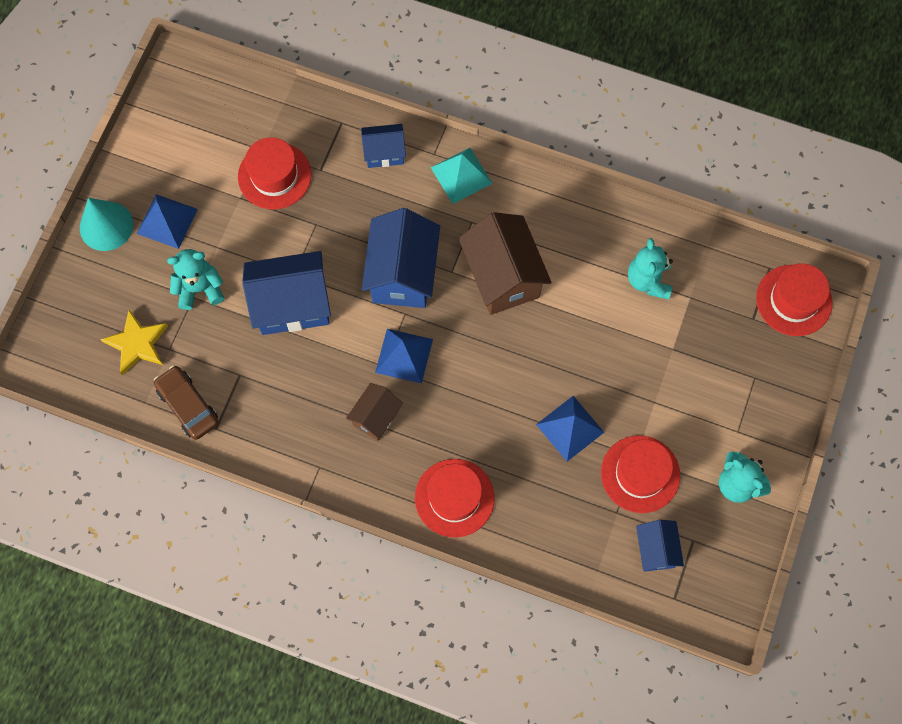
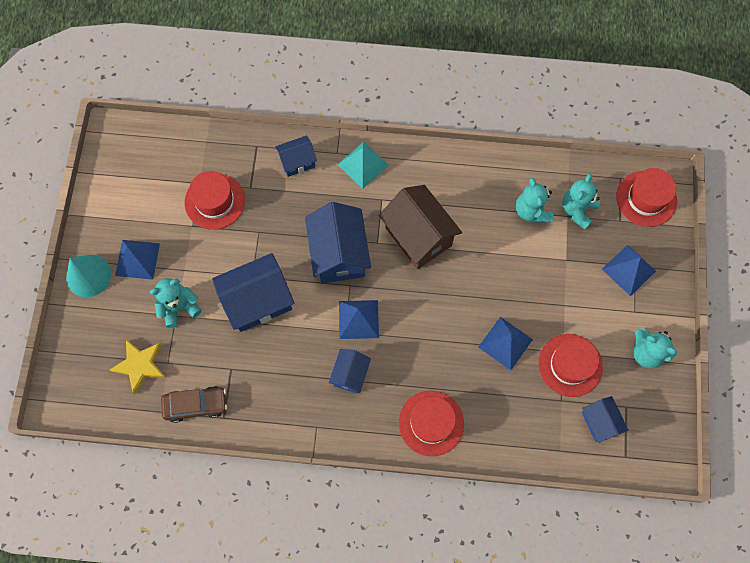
camera: 15 degrees left, 0 degrees up
brown car [154,365,219,440] -> brown car turned 135 degrees clockwise [161,386,227,423]
brown house [346,383,403,441] -> blue house [329,349,371,394]
none -> turquoise teddy bear [562,174,600,230]
none -> blue pyramid [602,245,656,296]

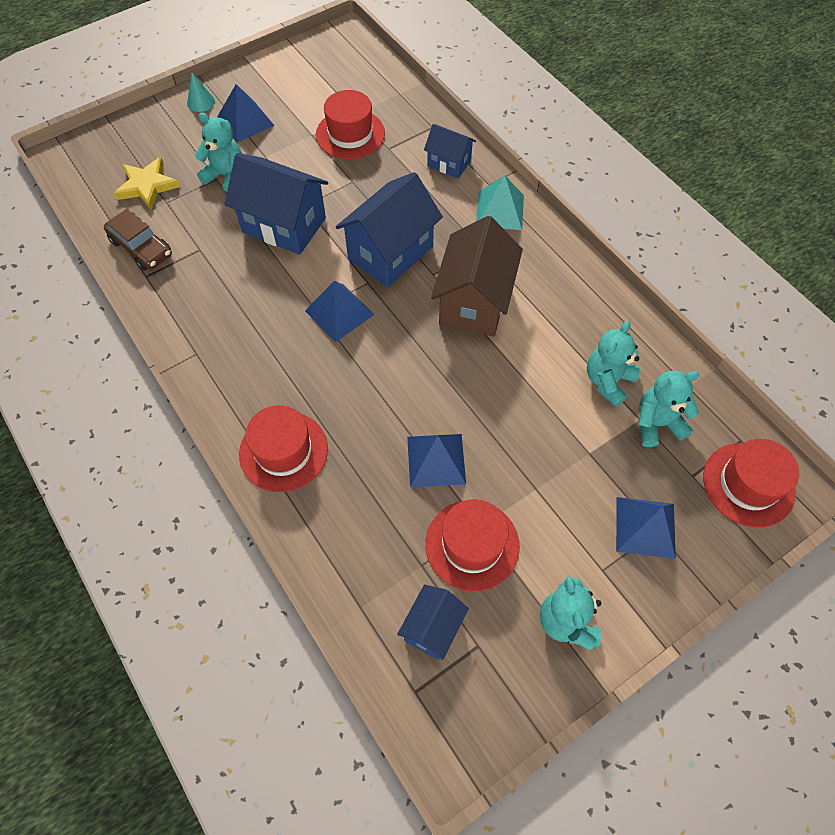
camera: 50 degrees right, 10 degrees down
turquoise cone [66,255,111,297] -> turquoise cone [187,73,215,112], size x0.57
blue house [329,349,371,394] -> none

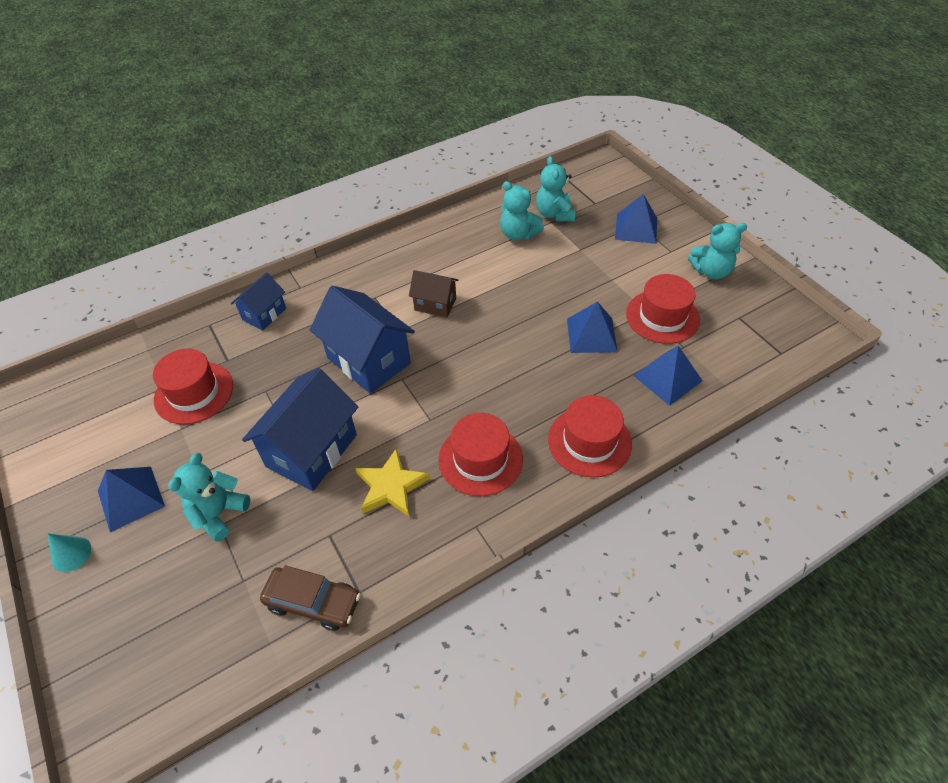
camera: 85 degrees left, 10 degrees down
brown car [104,208,172,270] -> brown car turned 60 degrees clockwise [260,565,361,631]
yellow star [113,157,180,210] -> yellow star moved to [355,448,430,517]
blue pyramid [305,281,375,342] -> blue pyramid moved to [633,345,702,406]
blue house [397,585,469,660] -> none
brown house [431,216,523,337] -> brown house [409,270,459,318], size x0.55
turquoise pyramid [476,176,524,230] -> none
red hat [703,439,799,527] -> red hat moved to [438,413,523,496]

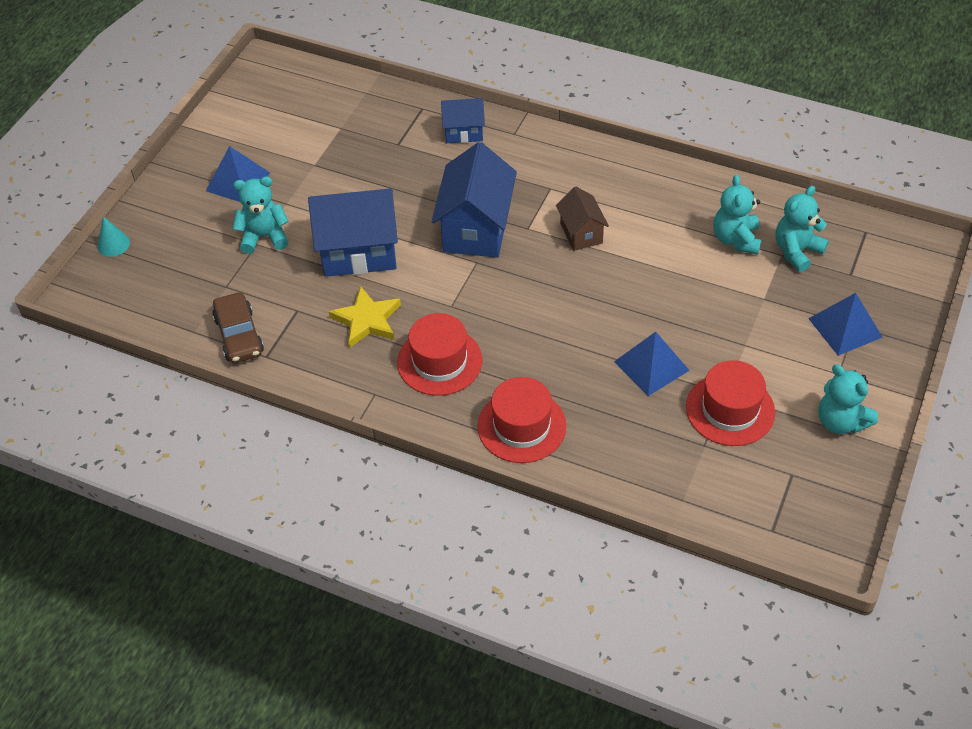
camera: 55 degrees right, 0 degrees up
turquoise cone [48,534,91,572] -> turquoise cone moved to [97,216,130,257]
red hat [153,348,233,424] -> none
blue pyramid [633,345,702,406] -> none

